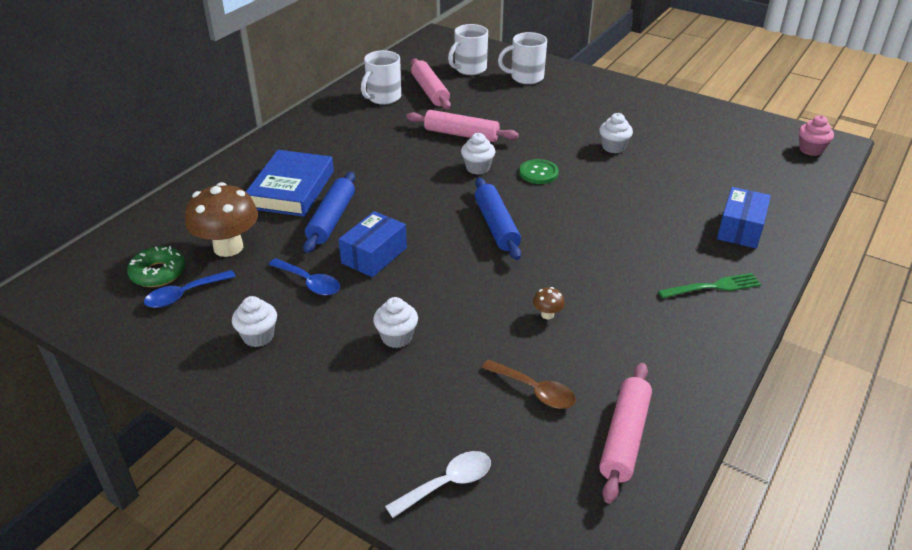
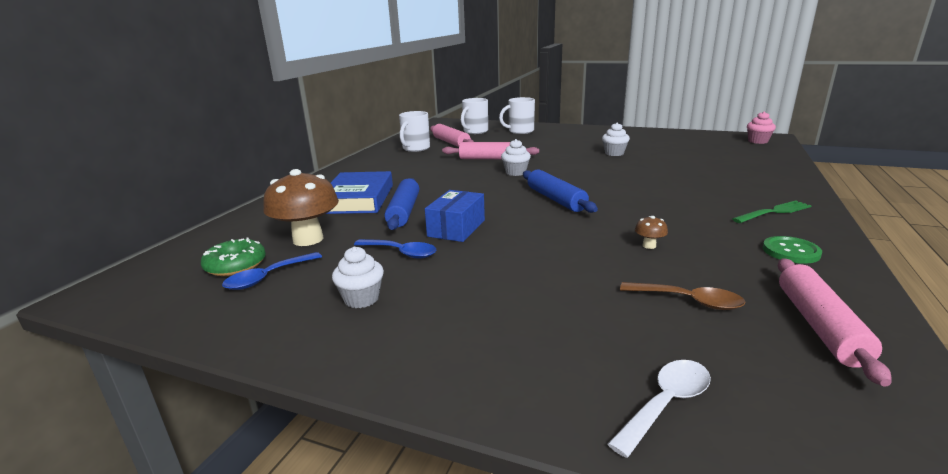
camera: 10 degrees left, 15 degrees down
white cupcake [373,297,418,348] -> none
green button [520,159,559,184] -> green button moved to [763,236,822,264]
blue box [717,187,771,249] -> none

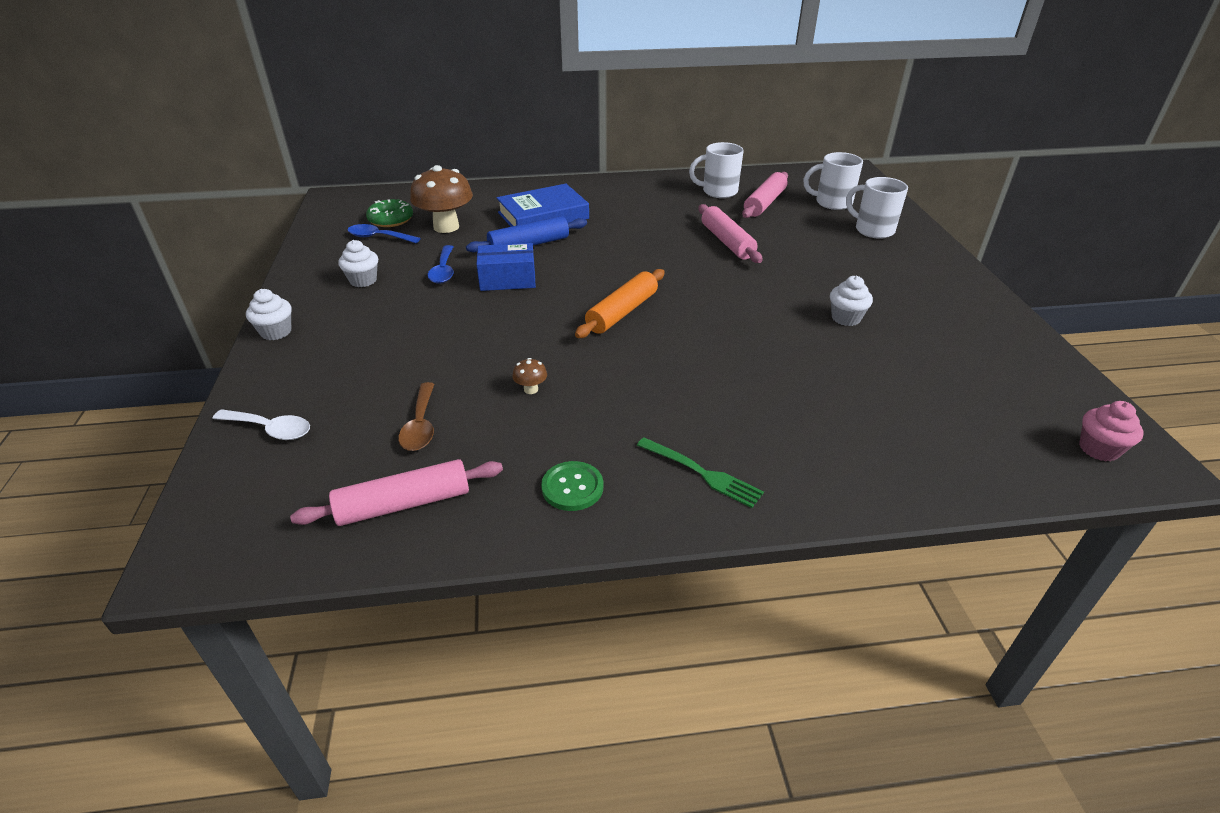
camera: 60 degrees right, 15 degrees up
white cupcake [501,139,531,176] -> white cupcake moved to [246,289,292,340]
blue rolling pin [523,169,598,213] -> orange rolling pin [575,269,665,338]

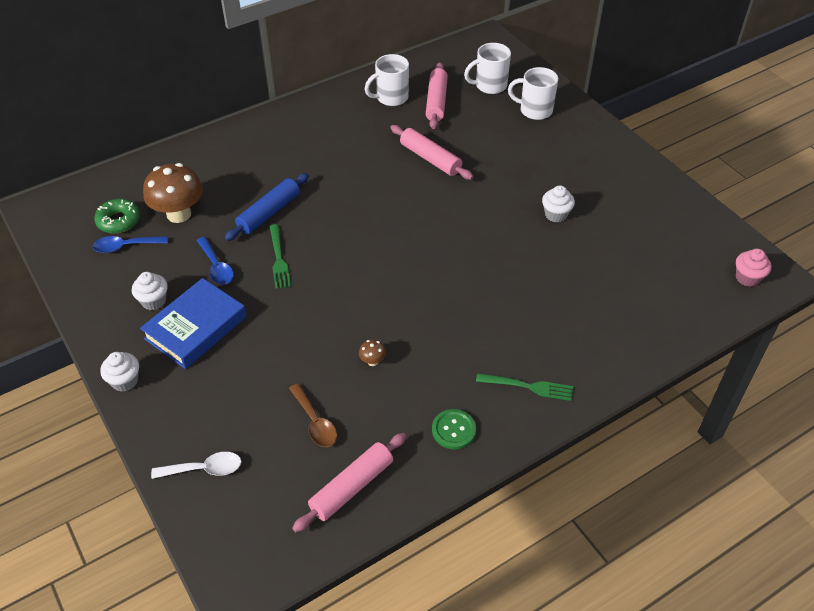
camera: 25 degrees left, 10 degrees up
blue box [476,243,536,291] -> green fork [270,224,291,289]
blue book [496,184,589,227] -> blue book moved to [140,278,247,369]
orange rolling pin [575,269,665,338] -> none

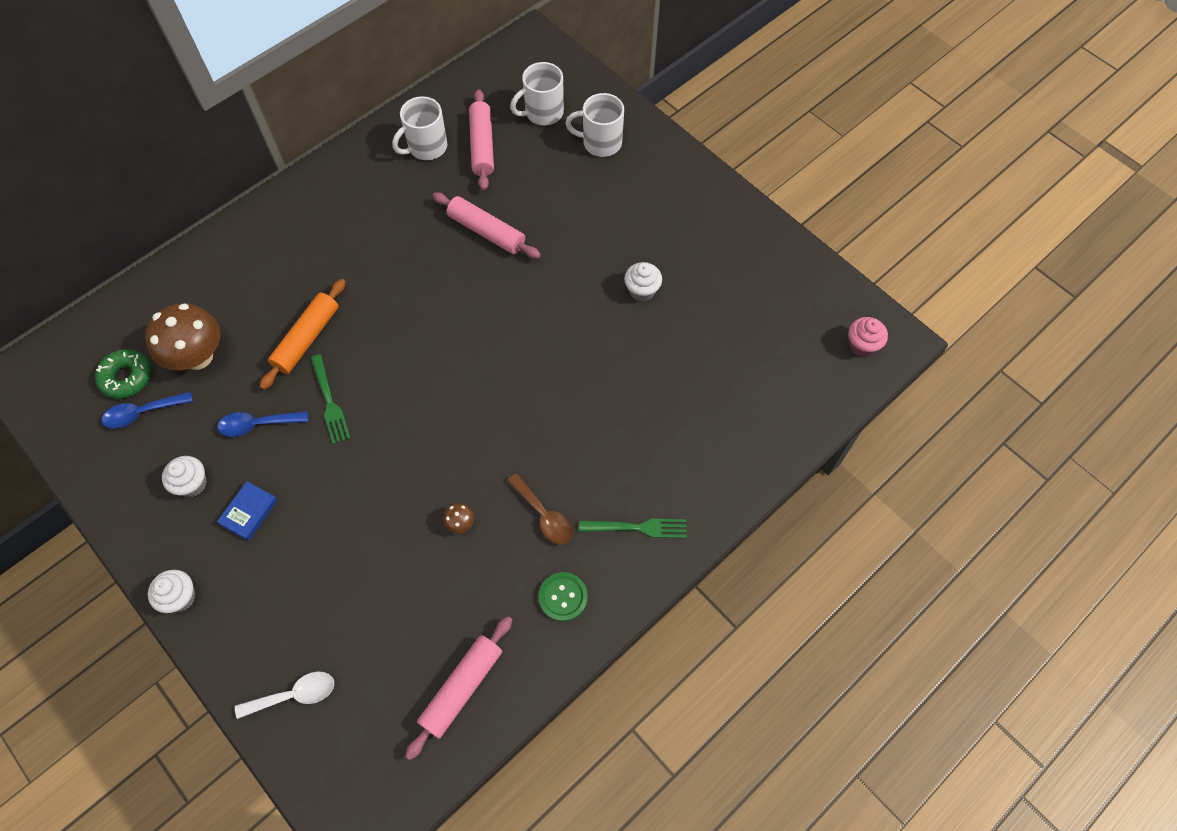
camera: 10 degrees left, 15 degrees up
blue book [140,278,247,369] -> blue book [217,481,278,541], size x0.50
blue spoon [196,237,234,285] -> blue spoon turned 120 degrees clockwise [217,411,308,437]
blue rolling pin [225,173,309,241] -> orange rolling pin [260,279,346,390]
brown spoon [289,384,337,447] -> brown spoon moved to [507,473,573,545]

